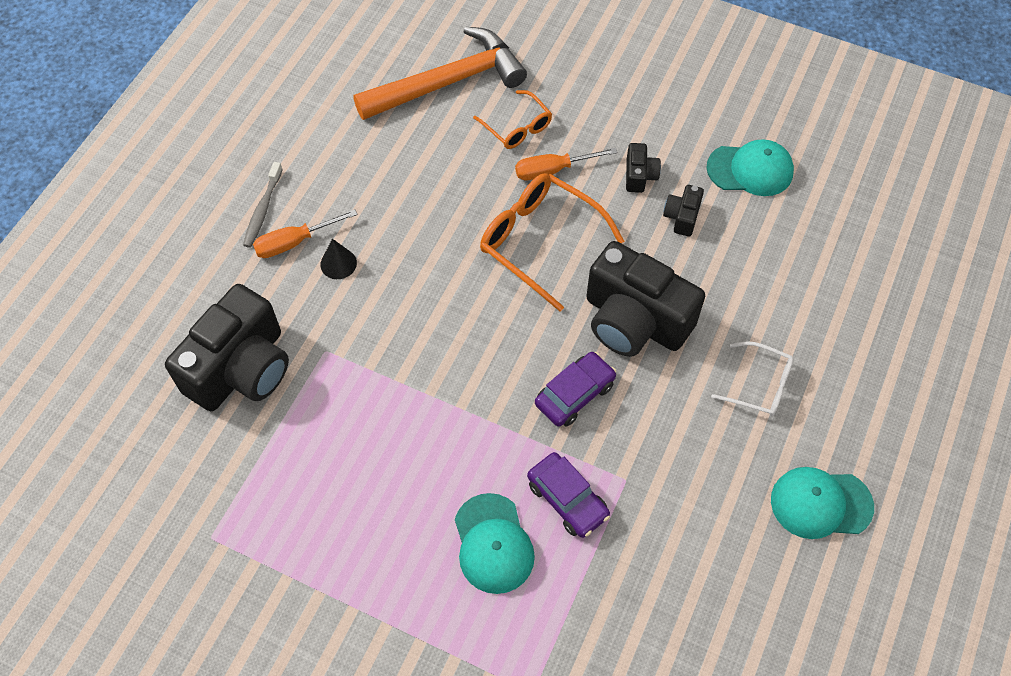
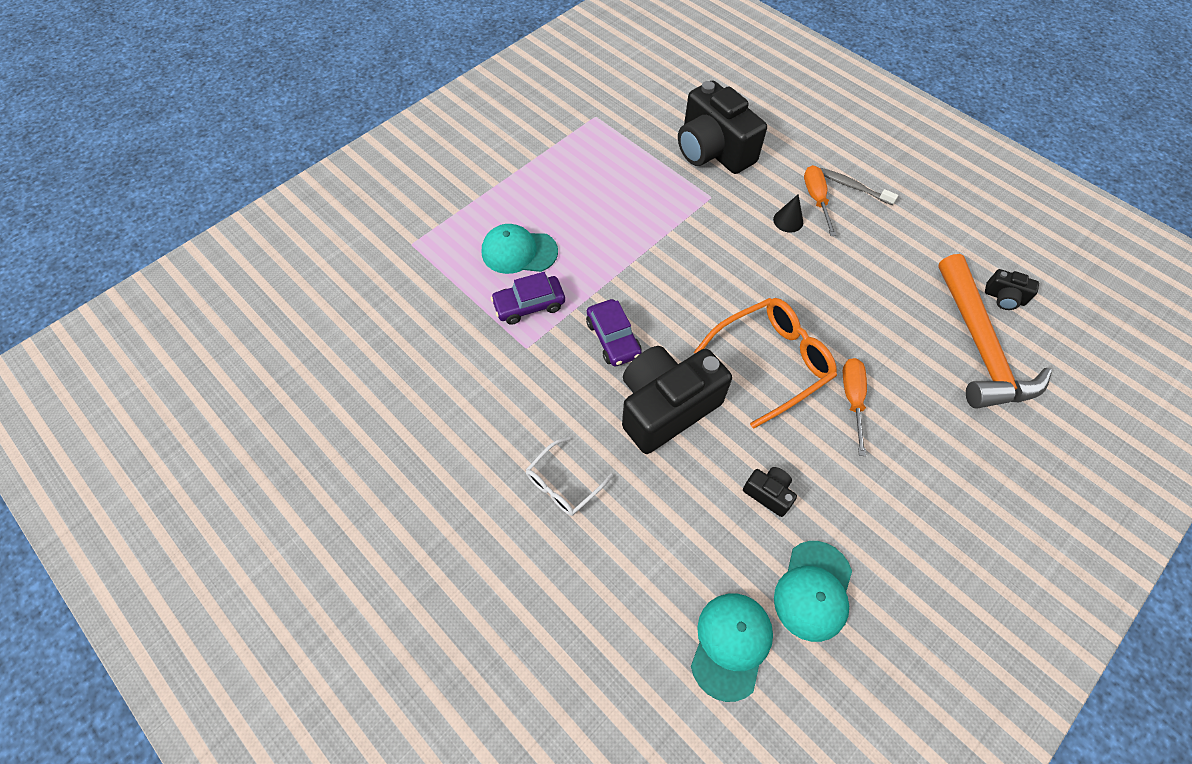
camera: 110 degrees right, 0 degrees up
orange glasses [473,90,552,149] -> none
black camera [626,143,661,193] -> black camera moved to [985,269,1039,310]
turquoise cap [771,467,874,539] -> turquoise cap moved to [691,593,773,702]

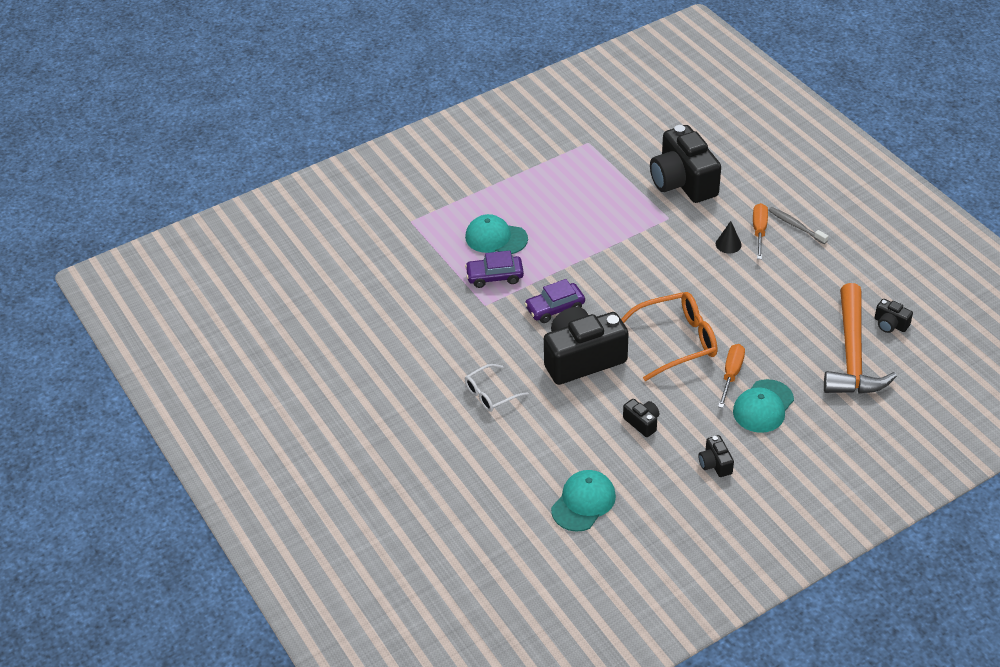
camera: 15 degrees right, 15 degrees down
purple car [586,299,642,366] -> purple car turned 75 degrees clockwise [524,279,585,323]
turquoise cap [774,541,852,642] -> turquoise cap moved to [733,379,794,433]
none -> black camera [698,435,734,477]

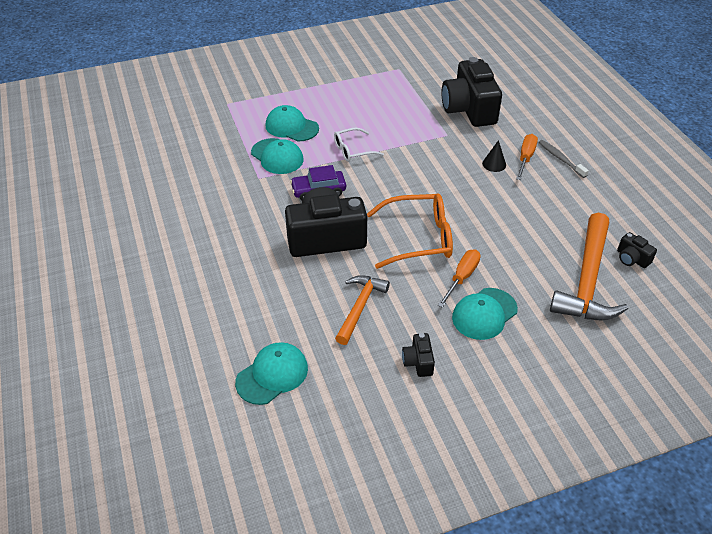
camera: 10 degrees right, 0 degrees up
purple car [465,251,524,288] -> turquoise cap [251,138,304,174]
white glasses [465,364,529,412] -> white glasses moved to [334,128,384,162]
black camera [623,399,659,437] -> orange hammer [335,275,390,345]

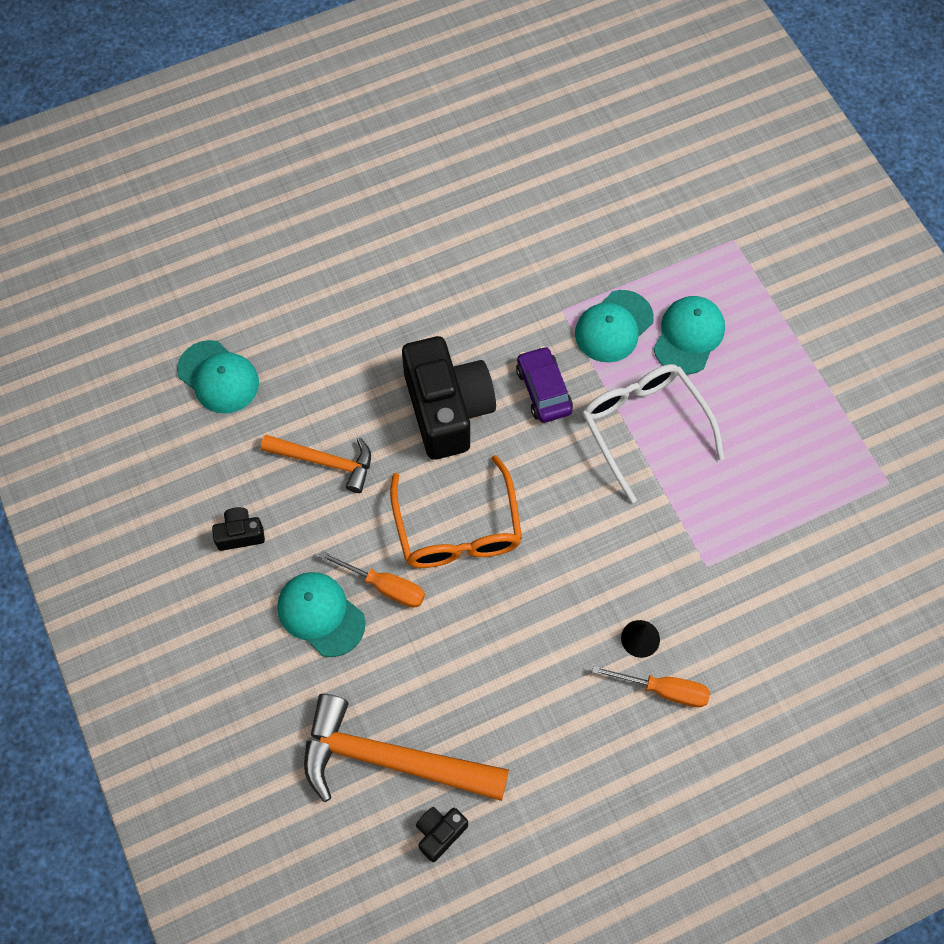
camera: 85 degrees right, 20 degrees up
white glasses [334,128,384,162] -> white glasses [582,364,724,503], size x1.72
black camera [441,57,502,127] -> none
grey toothbrush [539,140,589,178] -> none

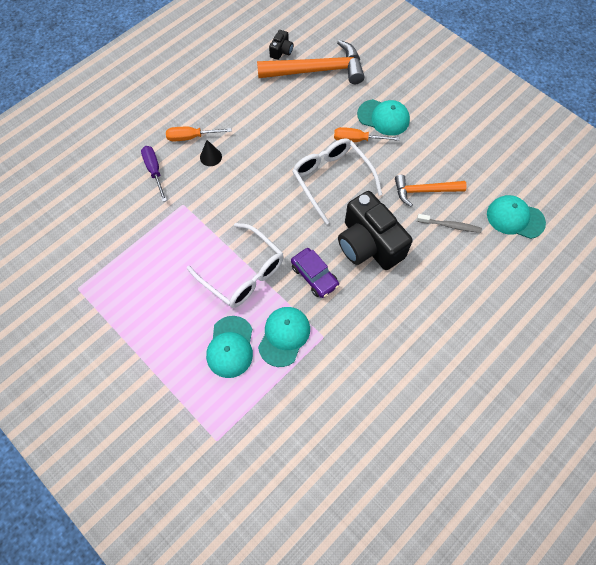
camera: 160 degrees right, 0 degrees up
black camera [212,507,265,551] -> none
orange glasses [390,455,522,568] -> white glasses [292,138,382,224]
none -> purple screwdriver [141,146,167,202]
none -> grey toothbrush [417,214,482,233]

